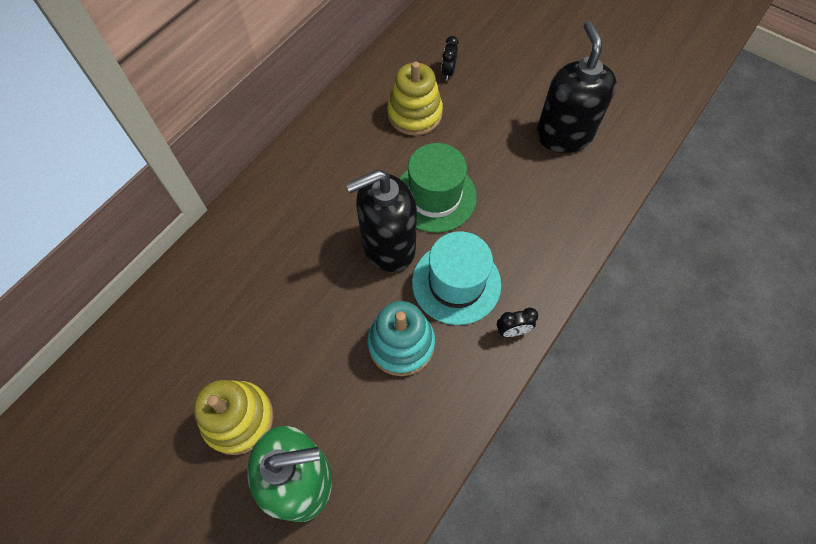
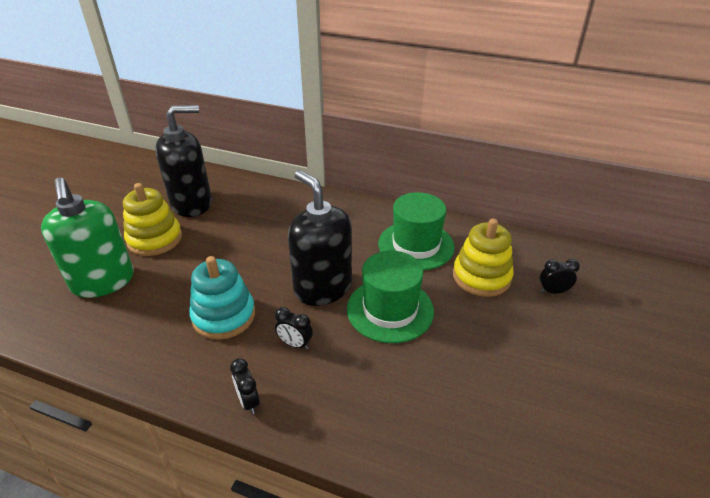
camera: 75 degrees right, 25 degrees down
turquoise hat [412,231,501,325] -> black clock [275,307,313,350]
black soap dispenser [536,21,617,153] -> black soap dispenser moved to [155,105,212,217]
none -> green hat [378,192,455,270]

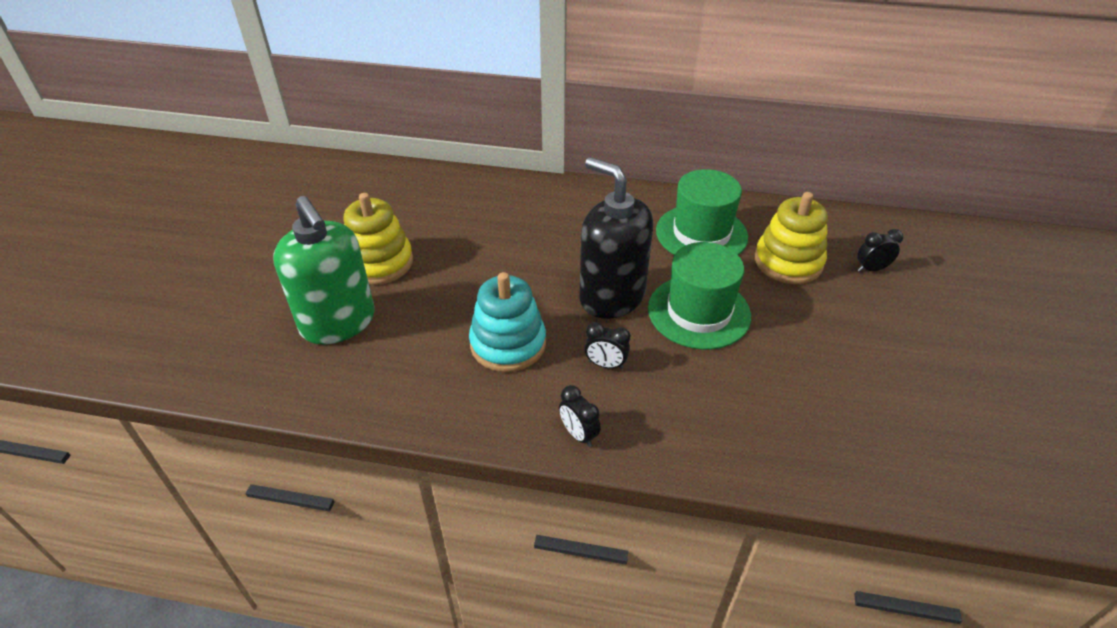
camera: 10 degrees left, 5 degrees up
black soap dispenser [155,105,212,217] -> none

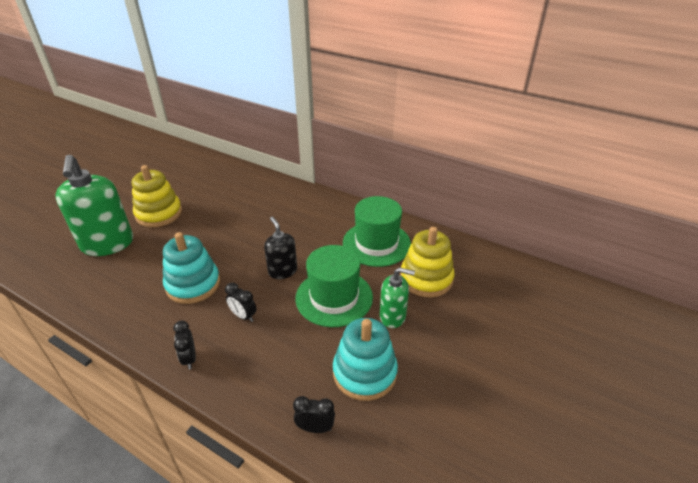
camera: 20 degrees right, 5 degrees down
black soap dispenser [579,157,653,319] -> black soap dispenser [264,217,297,279], size x0.55
black clock [857,229,903,272] -> black clock moved to [293,396,335,433]
none -> turquoise stacking toy [333,318,398,401]
none -> green soap dispenser [380,267,415,328]

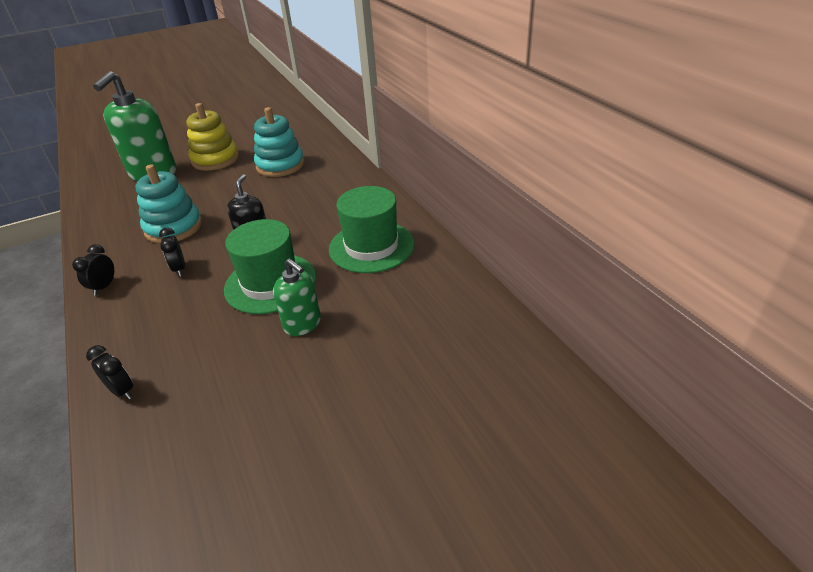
camera: 35 degrees right, 0 degrees up
turquoise stacking toy [333,318,398,401] -> turquoise stacking toy moved to [254,107,304,177]
yellow stacking toy [400,227,455,297] -> none

